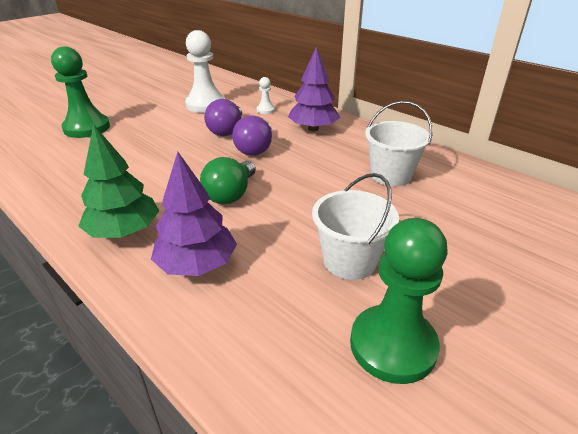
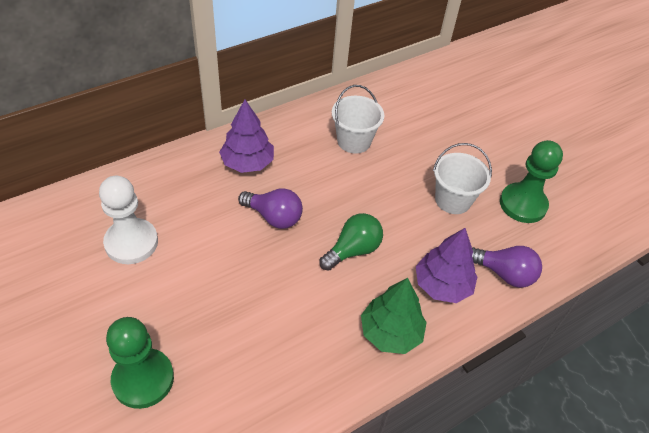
camera: 80 degrees left, 15 degrees up
green light bulb [200,157,256,204] -> green light bulb turned 75 degrees counterclockwise [319,213,383,271]
purple light bulb [204,99,242,136] -> purple light bulb moved to [472,246,542,288]
white pawn [256,77,275,114] -> none

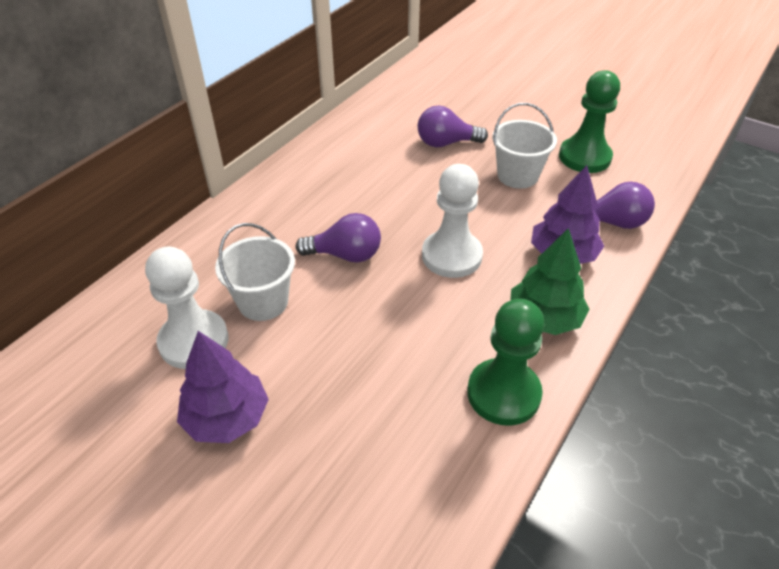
camera: 20 degrees left, 5 degrees down
green pawn [106,317,174,409] -> green pawn moved to [467,299,545,426]
purple tree [219,100,274,173] -> purple tree moved to [177,331,269,443]
green light bulb [319,213,383,271] -> white pawn [422,164,483,278]
white bucket [332,85,385,154] -> white bucket moved to [215,223,295,321]
none -> purple light bulb [418,106,488,147]

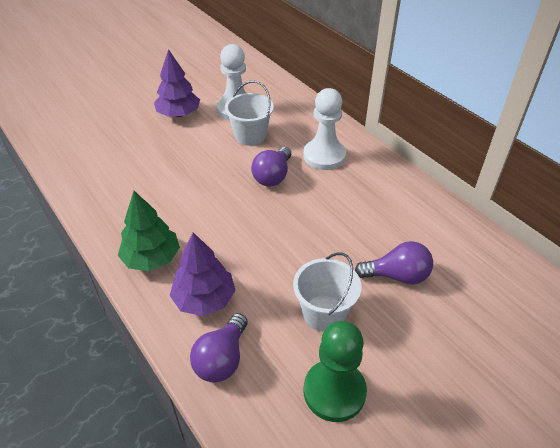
camera: 110 degrees right, 0 degrees up
purple light bulb [418,106,488,147] -> purple light bulb turned 75 degrees clockwise [355,241,433,285]
white pawn [422,164,483,278] -> white pawn moved to [303,88,346,170]
green pawn [467,299,545,426] -> none

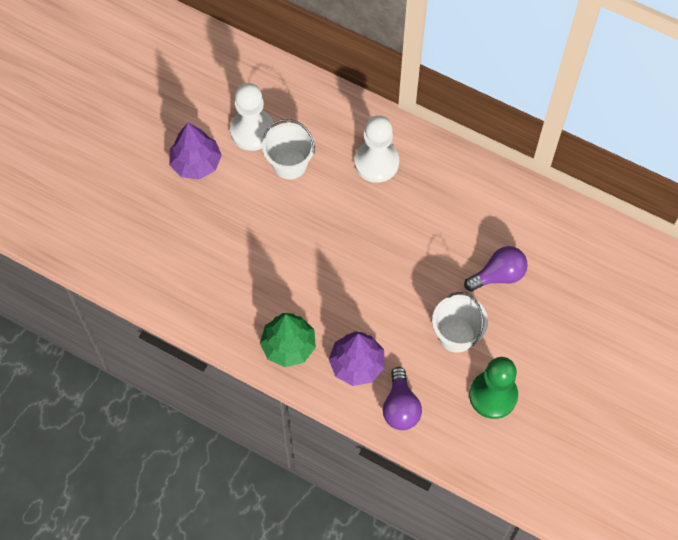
camera: 25 degrees left, 20 degrees up
purple light bulb [251,147,291,187] -> none

